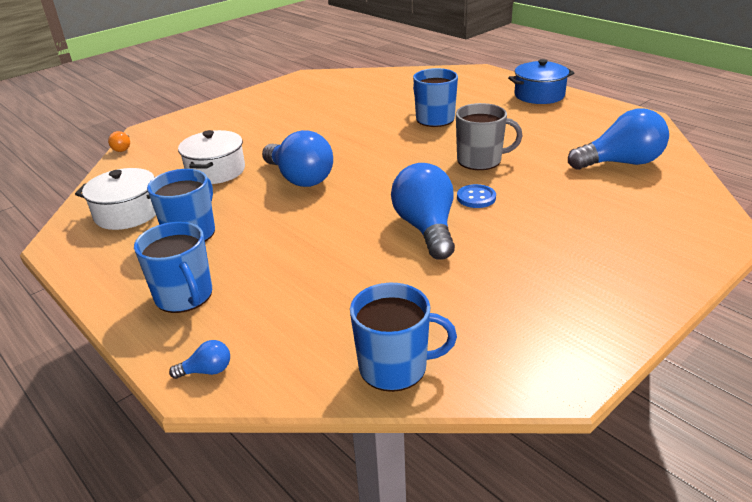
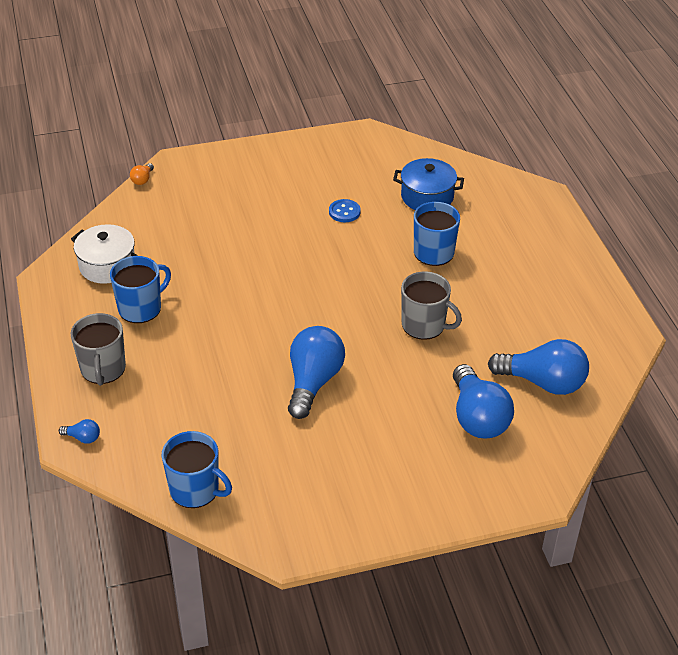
camera: 25 degrees right, 10 degrees up
blue mug [134,222,212,313] -> grey mug [71,313,126,386]
white pot [178,130,245,184] -> none
blue light bulb [262,130,333,187] -> blue light bulb moved to [453,364,514,438]
blue button [457,184,496,208] -> blue button moved to [329,199,361,222]
blue pot [508,59,574,104] -> blue pot moved to [393,158,464,210]

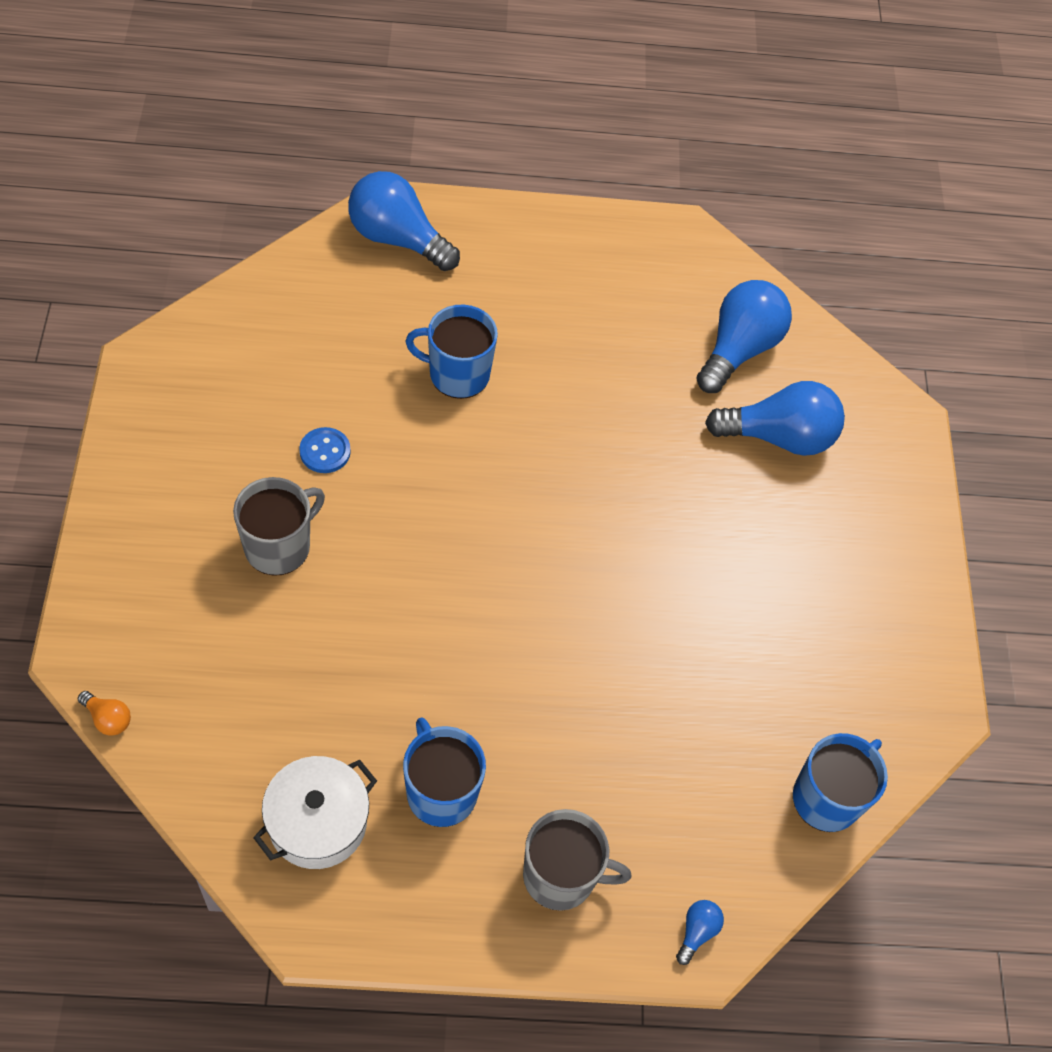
camera: 80 degrees left, 15 degrees up
blue light bulb [288,326,345,419] -> blue light bulb moved to [348,171,460,271]
blue pot [393,158,464,210] -> none
grey mug [401,272,462,340] -> grey mug moved to [233,477,325,576]

